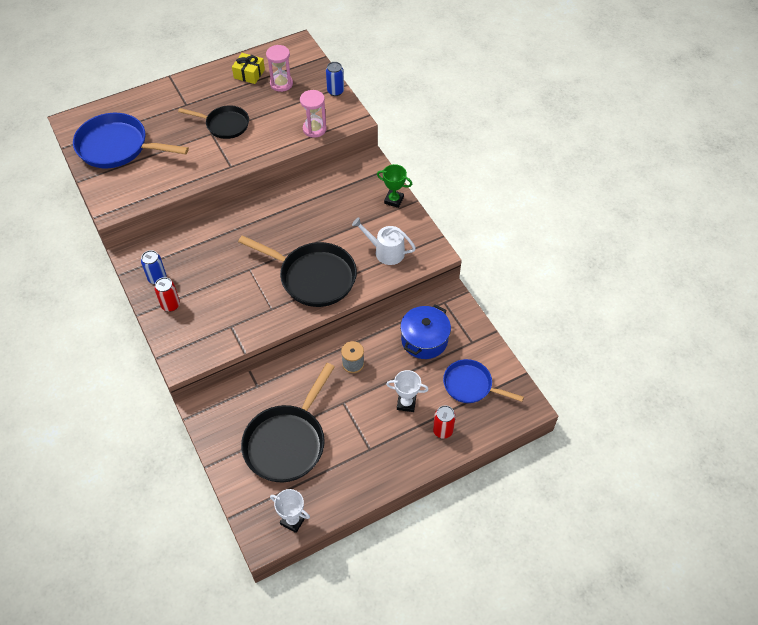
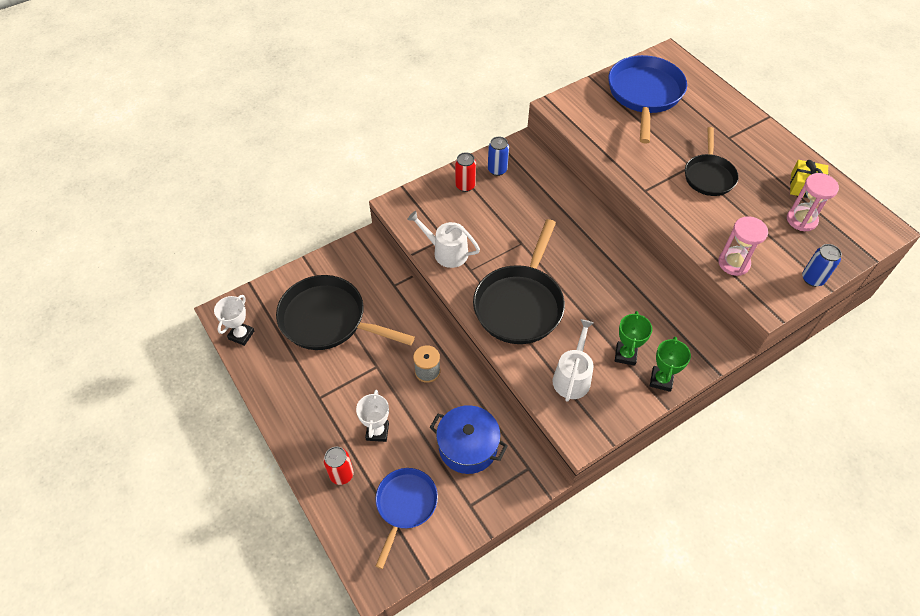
camera: 85 degrees right, 0 degrees up
none -> white watering can [407,211,480,268]
none -> green trophy [615,311,652,366]

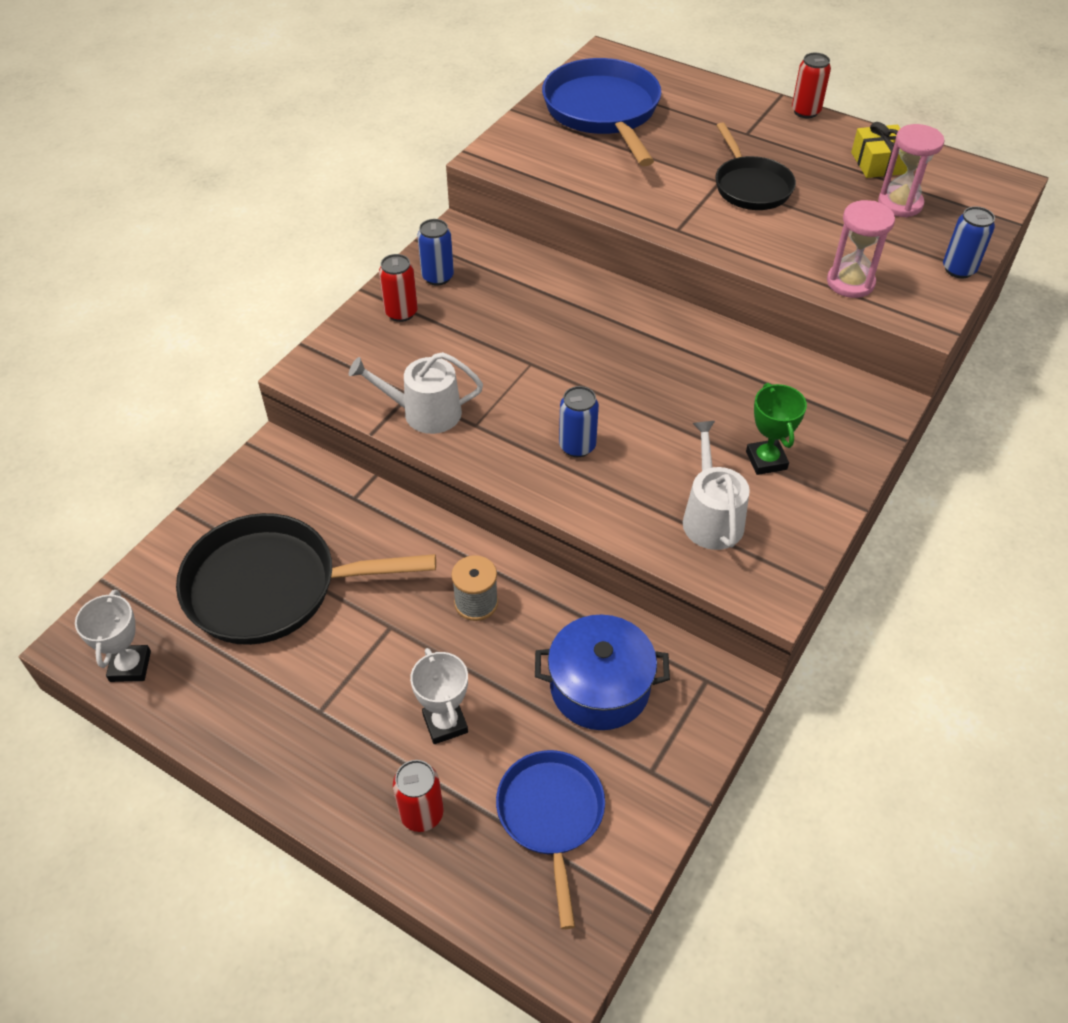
camera: 25 degrees left, 5 degrees down
black pan [473,219,565,344] -> blue can [559,386,599,457]
green trophy [650,337,691,392] -> none
none -> red can [792,53,831,118]

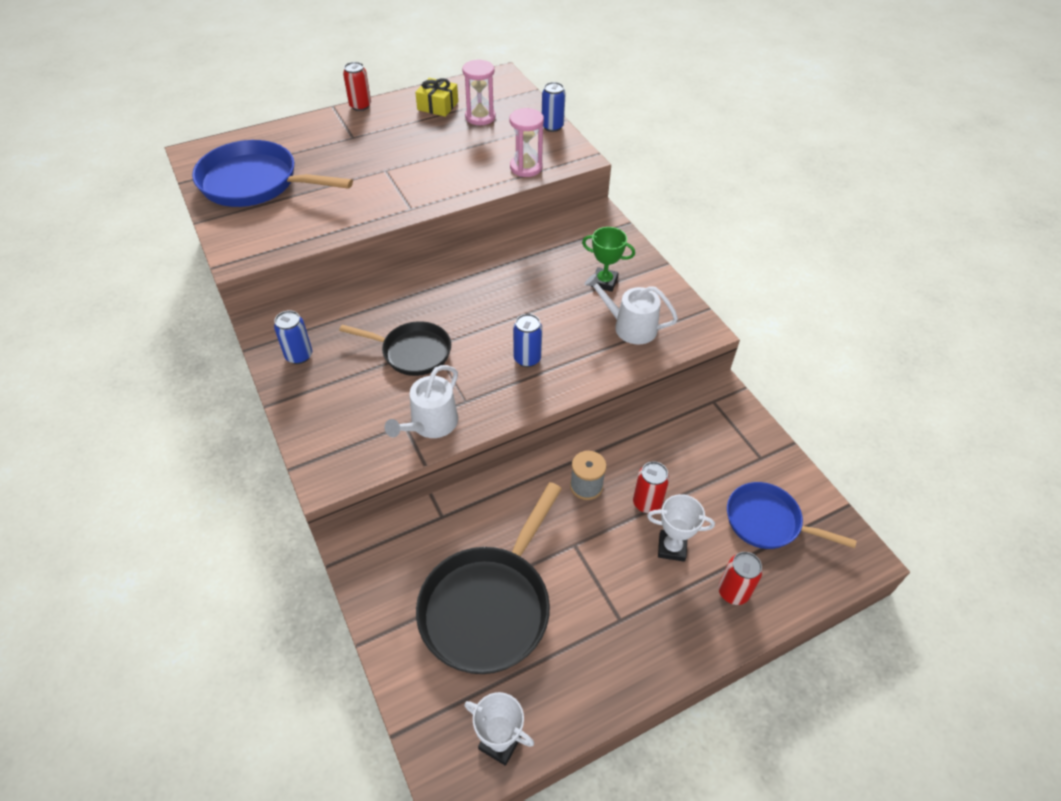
camera: 60 degrees left, 0 degrees up
red can [379,254,418,322] -> red can moved to [633,461,669,513]
blue pot [535,615,670,730] -> none
black pan [715,122,796,210] -> black pan moved to [339,321,451,376]

